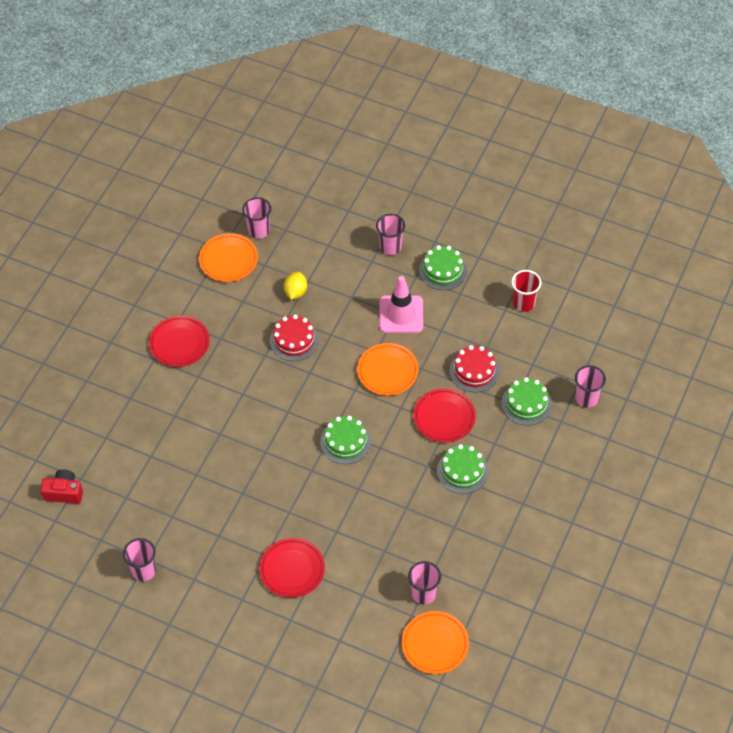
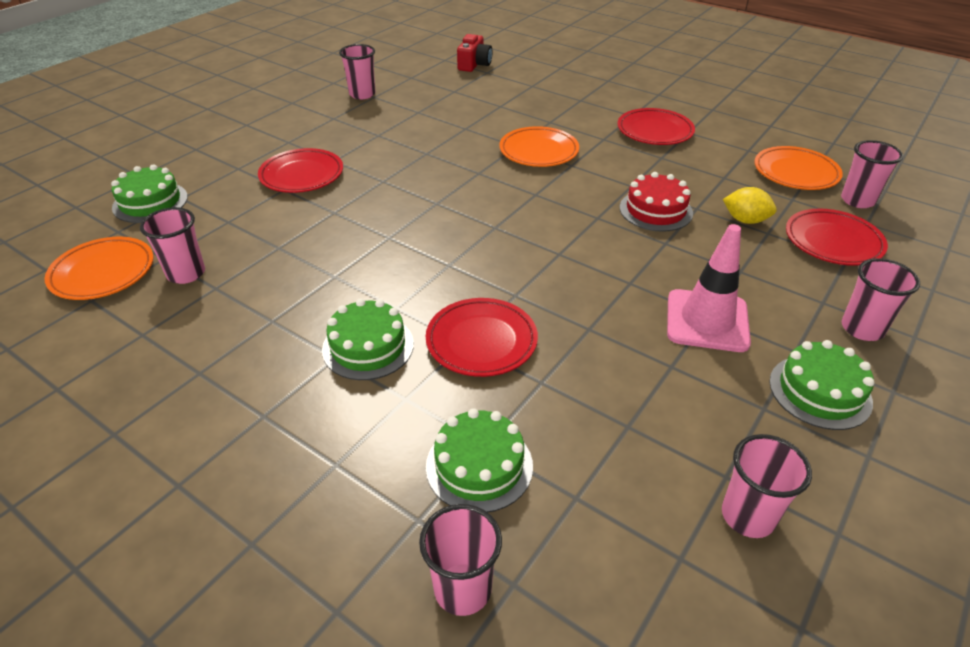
camera: 100 degrees right, 15 degrees down
green cake [320,416,371,464] -> green cake moved to [111,164,188,223]
orange plate [357,343,419,396] -> orange plate moved to [499,126,579,167]
red cake [450,345,499,392] -> none
red cup [511,270,541,312] -> pink cup [722,434,812,538]
none -> red plate [786,209,888,266]

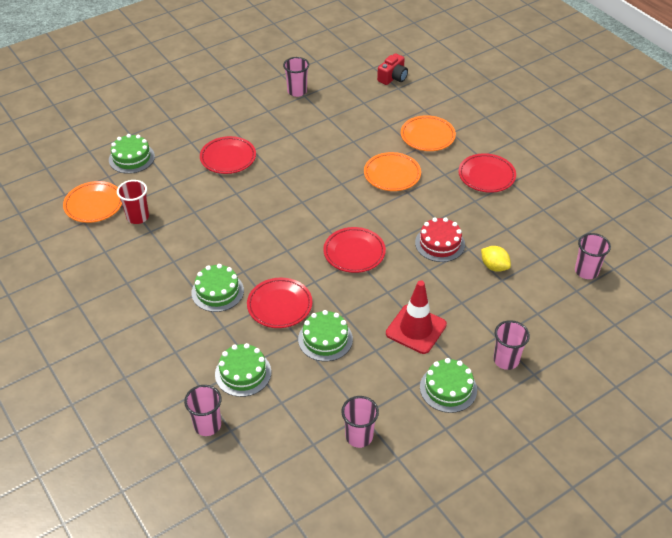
camera: 20 degrees right, 5 degrees up
pink cup [140,207,205,284] -> red cup [117,180,149,224]
pink traffic cone [667,224,751,352] -> red traffic cone [386,280,447,354]
orange plate [754,146,843,190] -> orange plate moved to [401,115,456,151]
red plate [786,209,888,266] -> red plate moved to [323,227,386,273]
none -> green cake [298,310,353,361]

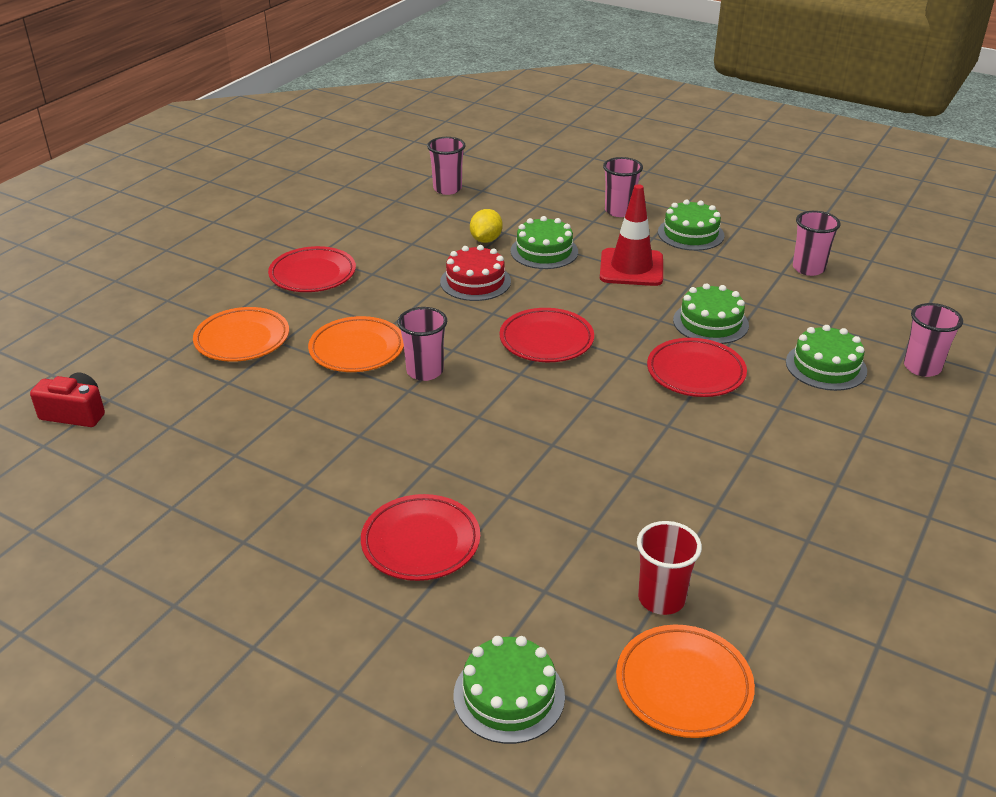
camera: 115 degrees left, 10 degrees down
green cake [191,264,244,312] -> green cake moved to [510,216,578,269]
pink cup [283,57,309,97] -> pink cup moved to [397,307,447,381]

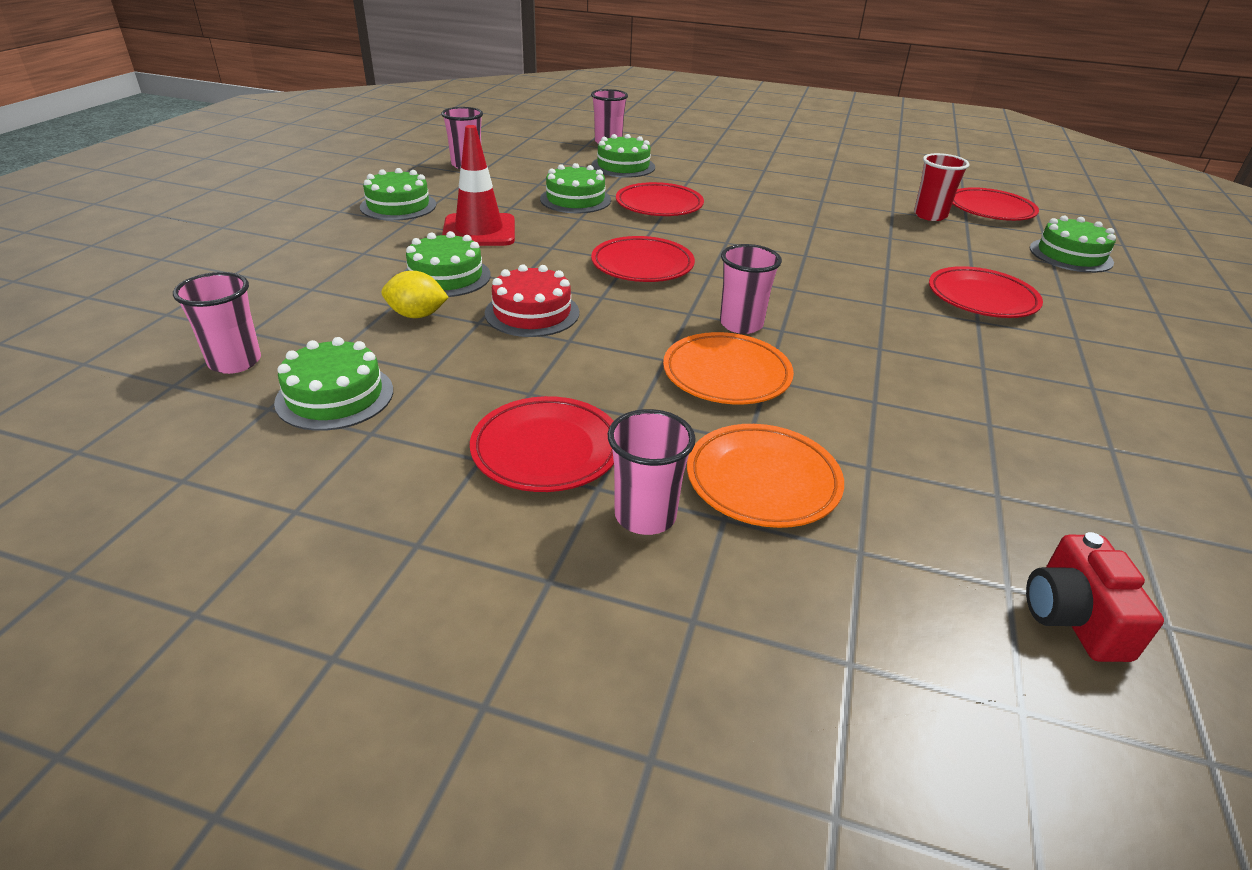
camera: 105 degrees left, 0 degrees up
pink cup [603,157,643,217] -> pink cup moved to [608,409,696,535]
orange plate [616,625,755,738] -> red plate [952,187,1039,221]
none -> green cake [274,337,393,431]

